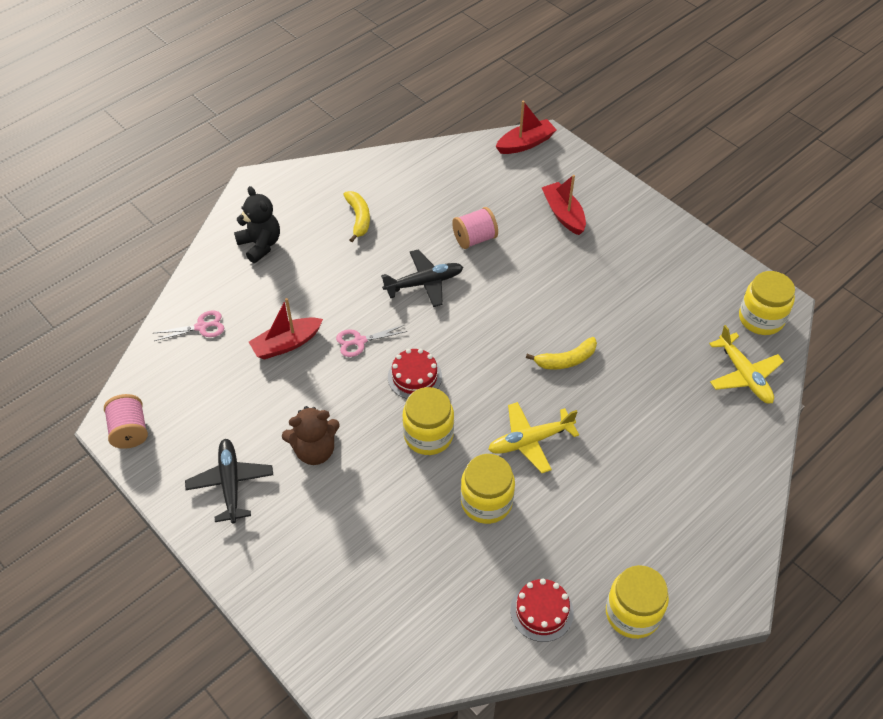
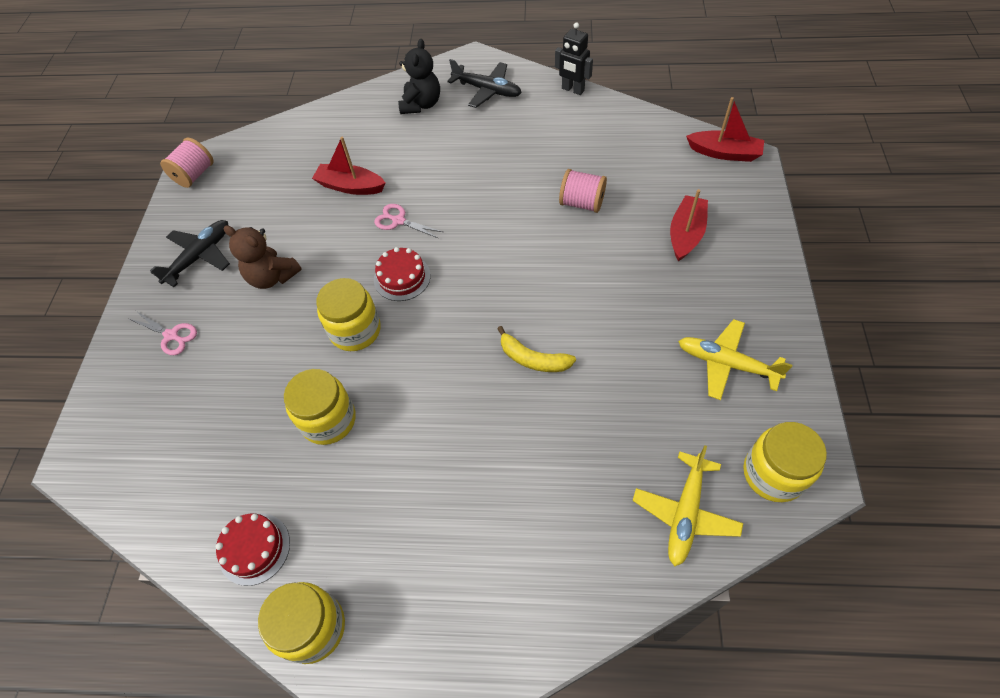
camera: 50 degrees right, 5 degrees up
pink scissors [154,310,224,341] -> pink scissors moved to [130,311,197,355]
yellow banana [343,191,370,242] -> none
black plane [381,249,463,307] -> black plane moved to [447,59,522,108]
yellow plane [488,402,579,473] -> yellow plane moved to [678,319,792,400]
none -> black robot [555,22,593,95]

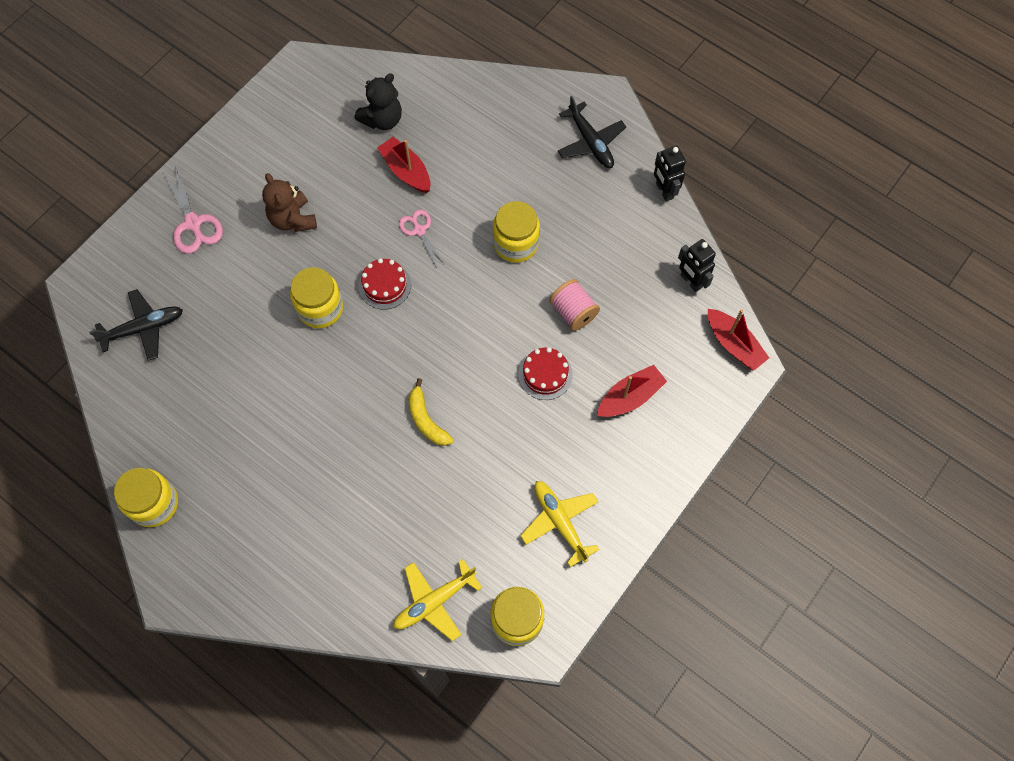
camera: 30 degrees right, 10 degrees up
pink scissors [130,311,197,355] -> pink scissors [162,165,223,254], size x1.51
black plane [150,220,230,287] -> black plane moved to [89,289,183,361]
pink spool [160,137,214,188] -> none
red cake [215,514,290,586] -> red cake moved to [518,347,573,400]
yellow jar [284,369,356,445] -> yellow jar moved to [493,201,540,263]
black teddy bear [398,39,440,114] -> black teddy bear moved to [354,73,402,130]
none -> black robot [678,239,716,292]

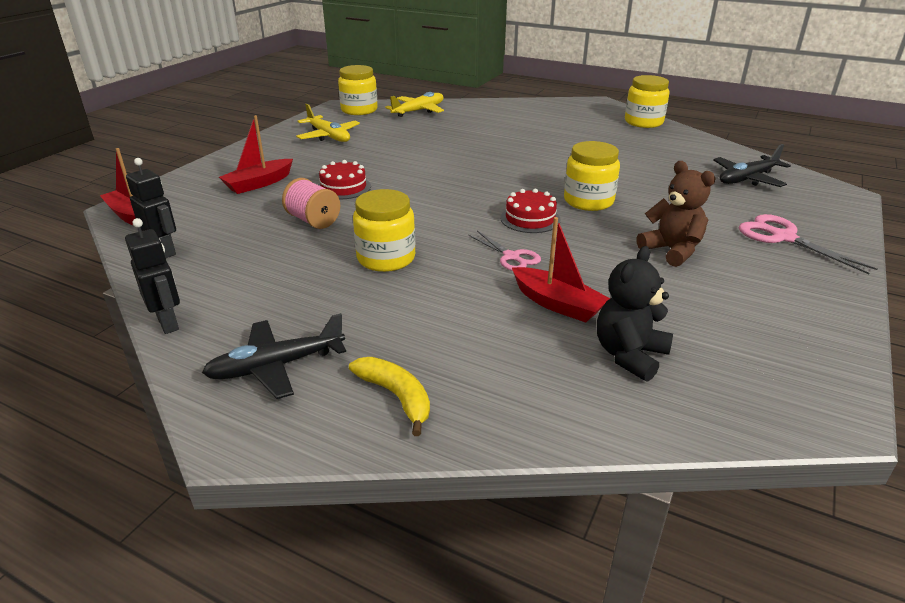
camera: 170 degrees right, 35 degrees down
yellow banana [408,378,454,446] -> yellow banana moved to [349,357,430,436]
black plane [558,96,626,168] -> black plane turned 75 degrees counterclockwise [202,313,346,399]

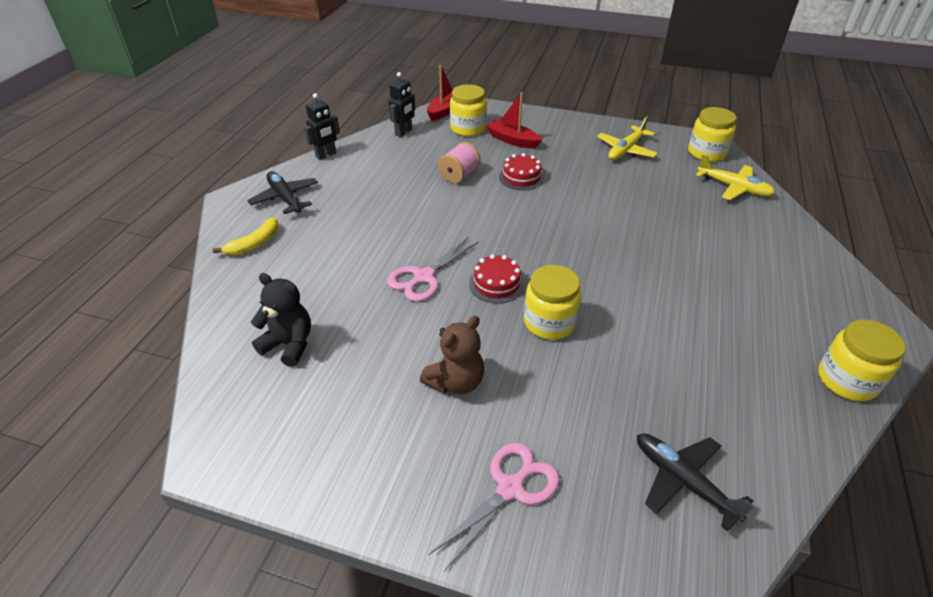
camera: 80 degrees right, 10 degrees up
yellow jar [353,189,415,272] -> yellow jar moved to [450,84,487,136]
pink scissors [469,231,541,271] -> pink scissors [387,238,479,302], size x1.51
red boat [512,217,610,323] -> none

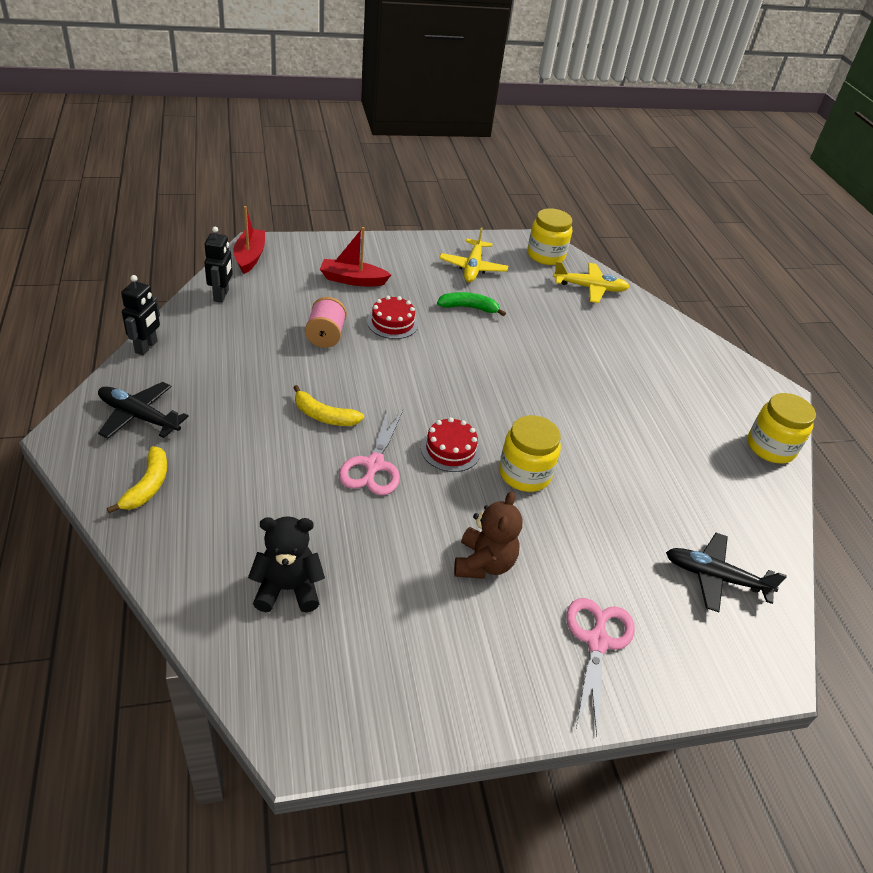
camera: 35 degrees left, 0 degrees up
yellow jar [450,84,487,136] -> none
none -> yellow banana [293,385,364,426]
none -> green banana [437,292,506,316]

